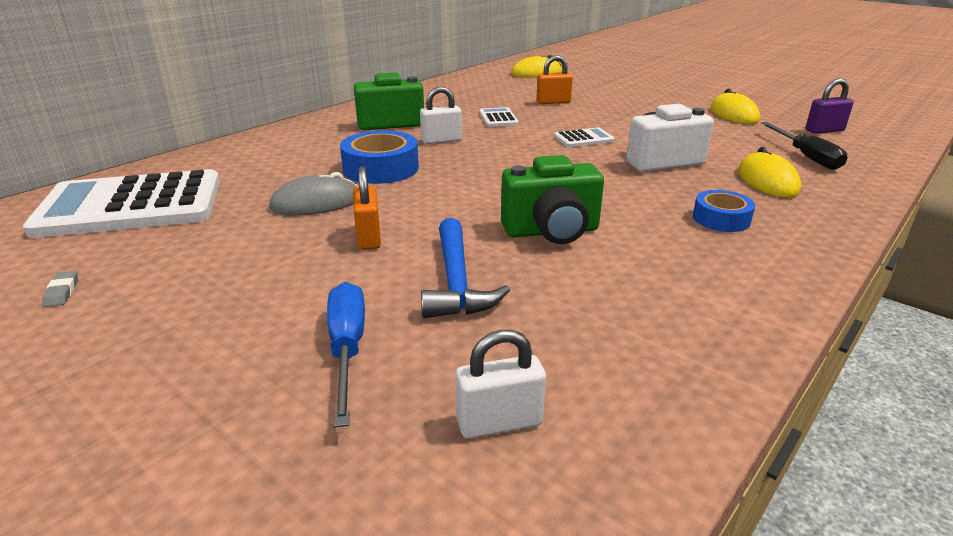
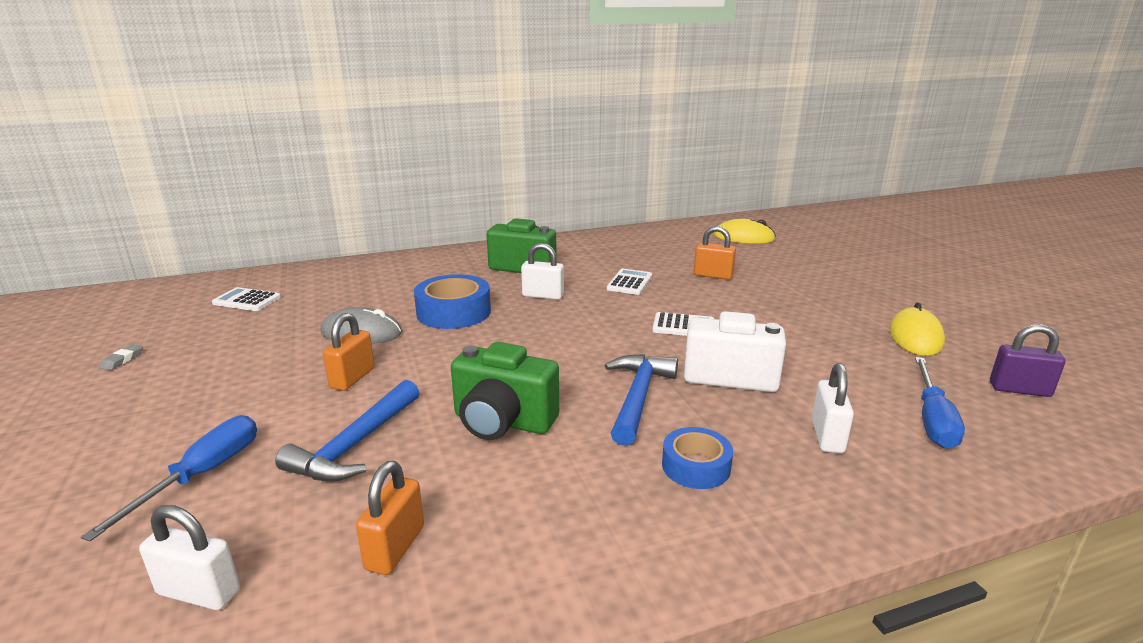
camera: 30 degrees right, 5 degrees down
white calculator [23,169,220,238] -> white calculator [212,287,281,311], size x0.42
yellow mouse [738,147,801,198] -> white padlock [812,363,854,453]
black screwdriver [761,122,848,170] -> blue screwdriver [915,357,965,449]
none -> orange padlock [356,461,424,575]
none -> blue hammer [605,354,678,446]

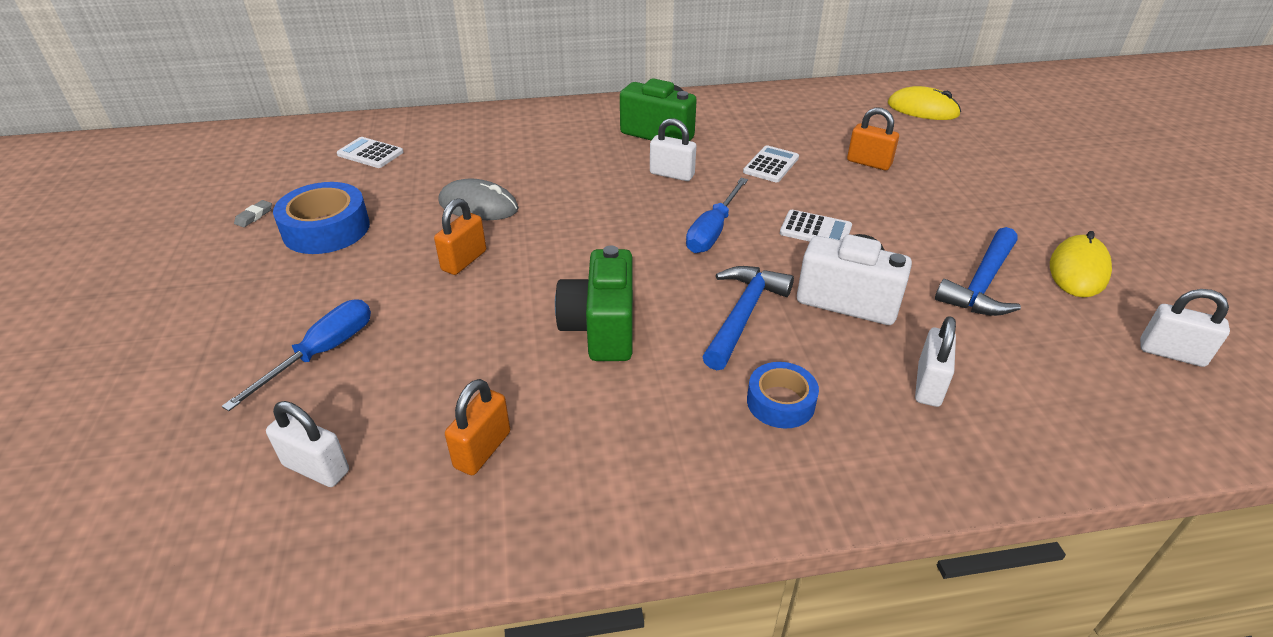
camera: 10 degrees right, 15 degrees up
blue hammer [275,380,419,482] -> blue hammer moved to [935,227,1021,316]
blue tape [414,274,491,329] -> blue tape moved to [273,182,370,254]
green camera [451,342,559,440] -> green camera turned 60 degrees clockwise [555,246,633,361]
blue screwdriver [915,357,965,449] -> blue screwdriver moved to [686,178,748,253]
purple padlock [990,324,1066,397] -> white padlock [1140,289,1230,367]

